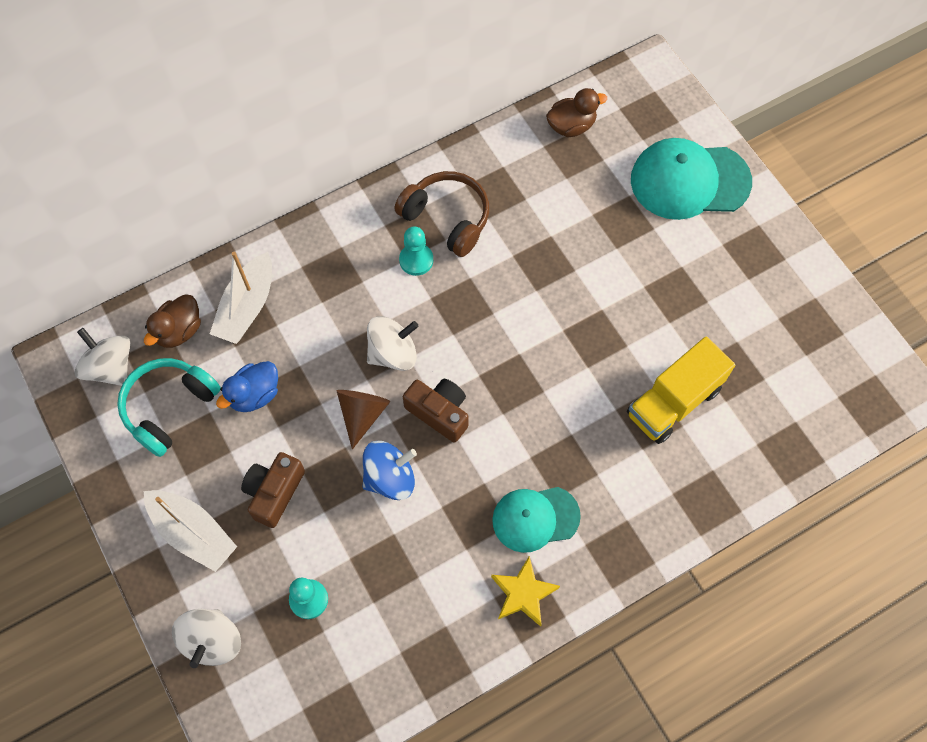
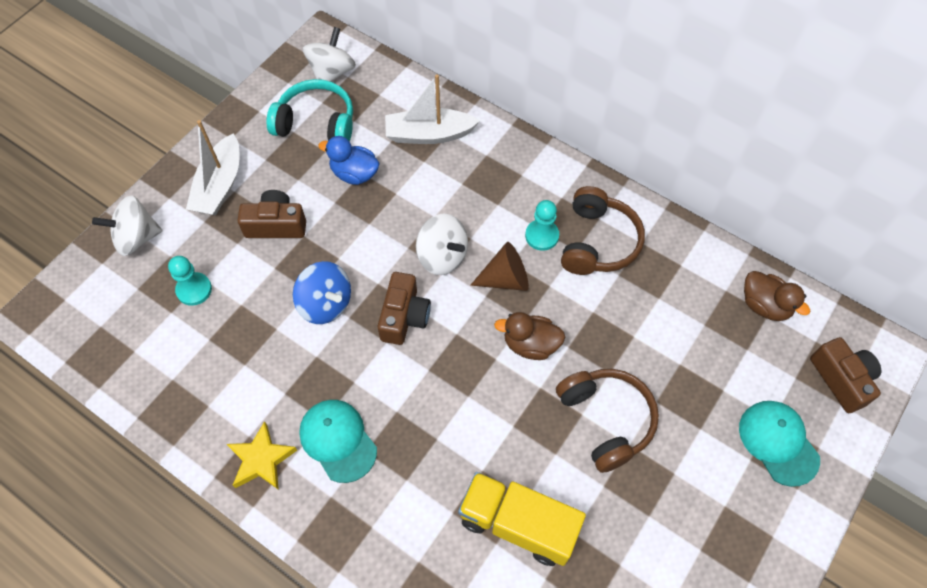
camera: 65 degrees right, 5 degrees down
brown duck [144,294,201,348] -> brown duck moved to [494,312,565,360]
brown cone [337,390,390,450] -> brown cone moved to [470,242,529,291]
turquoise cap [631,138,752,220] -> turquoise cap [739,401,820,487], size x0.64
none -> brown headphones [556,369,659,473]
none -> brown camera [810,337,881,413]

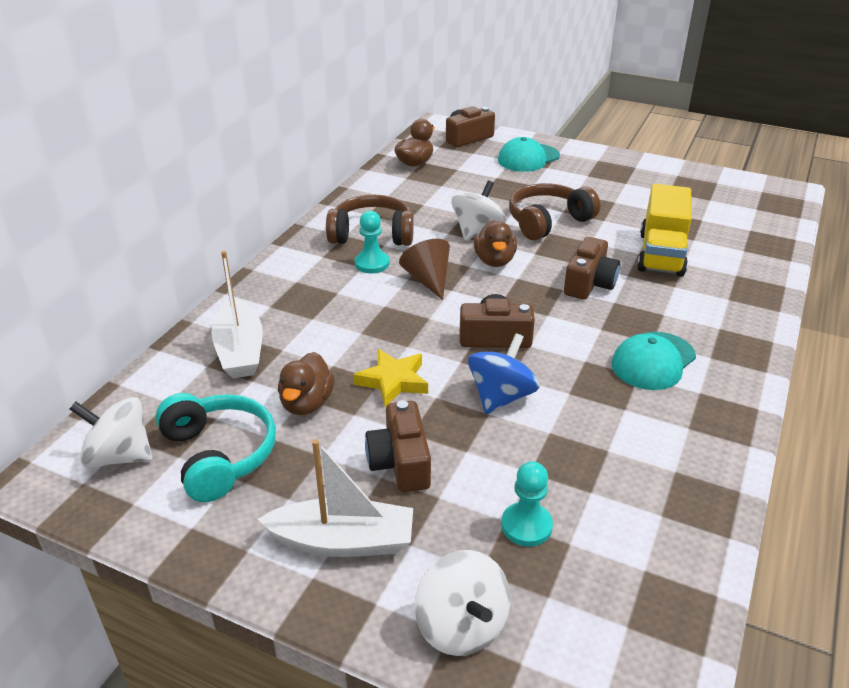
camera: 100 degrees left, 25 degrees down
yellow star [227,421,297,490] -> yellow star moved to [353,349,428,407]
turquoise headphones [266,79,353,141] -> turquoise headphones turned 150 degrees clockwise [156,393,276,502]
blue duck [318,136,380,185] -> brown duck [278,352,335,415]
white spinning top [416,214,468,275] -> white spinning top moved to [451,181,506,241]
none -> brown camera [564,237,620,300]

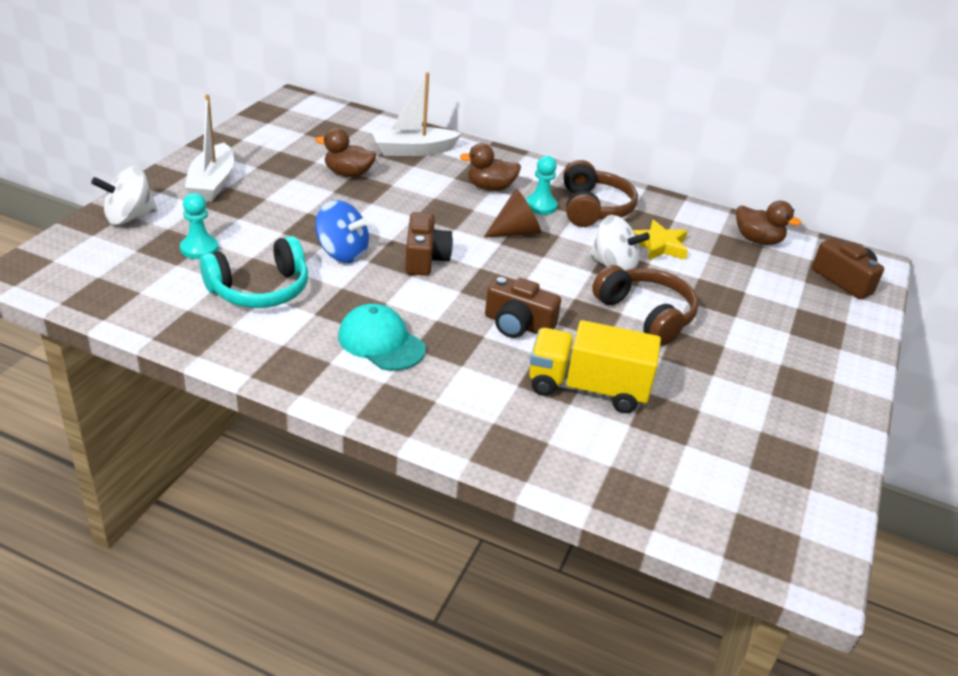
camera: 85 degrees right, 0 degrees up
white spinning top [69,397,152,468] -> none
turquoise headphones [156,393,276,502] -> turquoise headphones moved to [200,236,308,308]
yellow star [353,349,428,407] -> yellow star moved to [633,220,688,260]
brown camera [365,400,431,492] -> none
brown duck [474,220,517,267] -> brown duck moved to [460,143,521,191]
turquoise cap [498,137,560,172] -> none

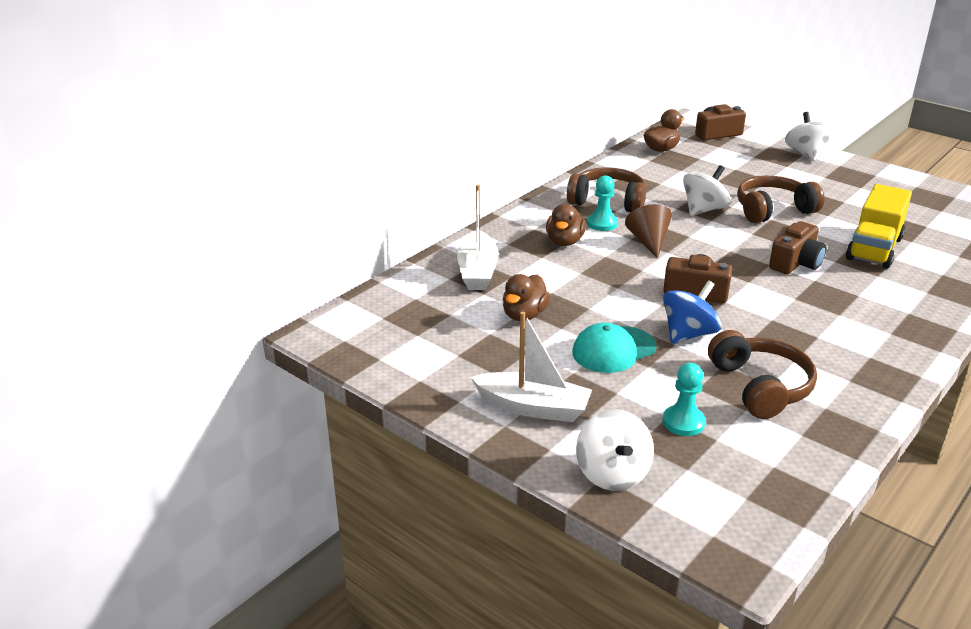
camera: 70 degrees left, 5 degrees down
turquoise headphones [200,236,308,308] -> brown headphones [708,330,817,419]
turquoise cap [338,304,426,371] -> turquoise cap moved to [572,323,656,373]
yellow star [633,220,688,260] -> none
none -> white spinning top [785,112,835,161]

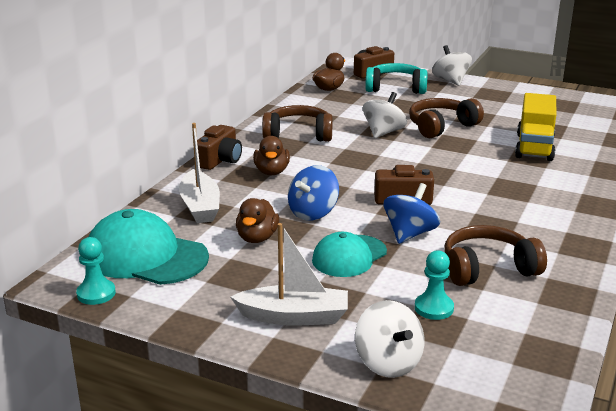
camera: 15 degrees left, 5 degrees down
turquoise pawn [587,175,618,231] -> turquoise pawn moved to [76,237,116,305]
brown cone [625,204,672,258] -> none
brown headphones [708,330,817,419] -> brown headphones turned 75 degrees counterclockwise [444,225,547,286]
brown camera [769,221,826,274] -> brown camera moved to [197,125,242,170]
none -> turquoise cap [89,209,209,285]
none -> blue spinning top [288,165,339,221]
none -> turquoise headphones [365,63,427,94]

